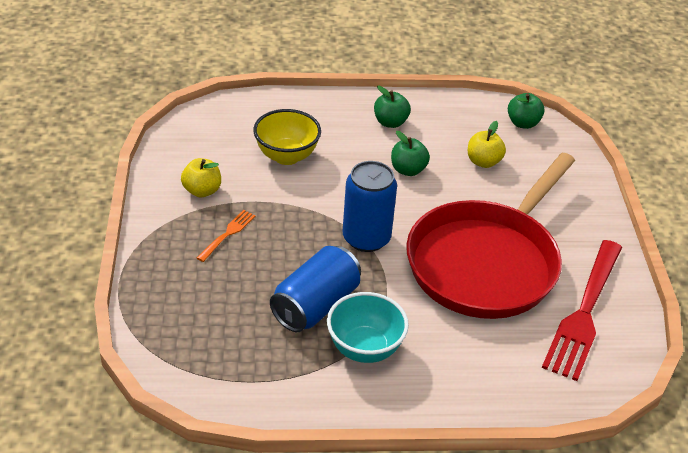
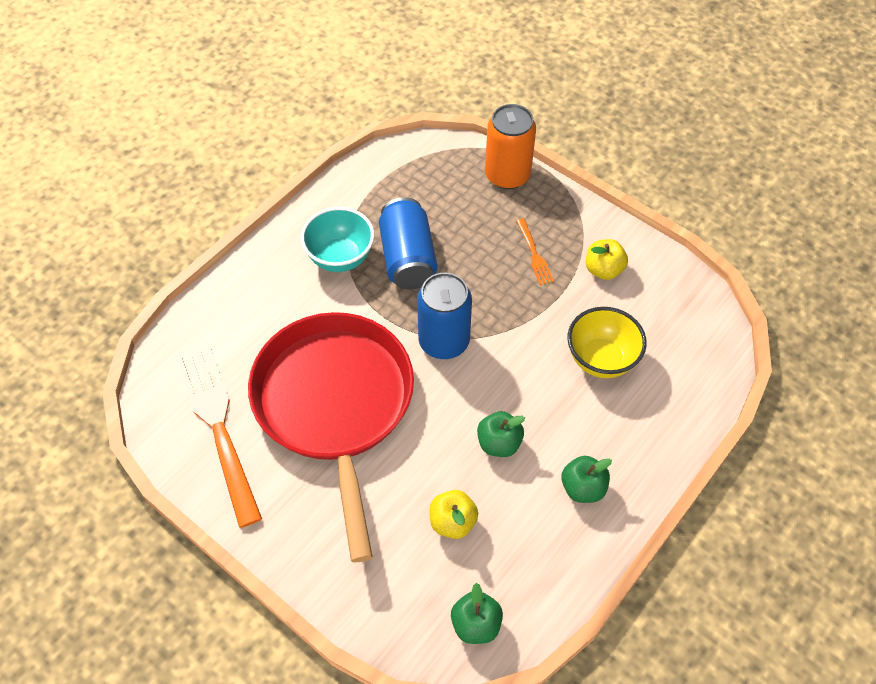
camera: 135 degrees right, 15 degrees up
red fork [542,240,622,381] -> orange fork [177,347,262,528]
none -> orange can [485,104,536,189]

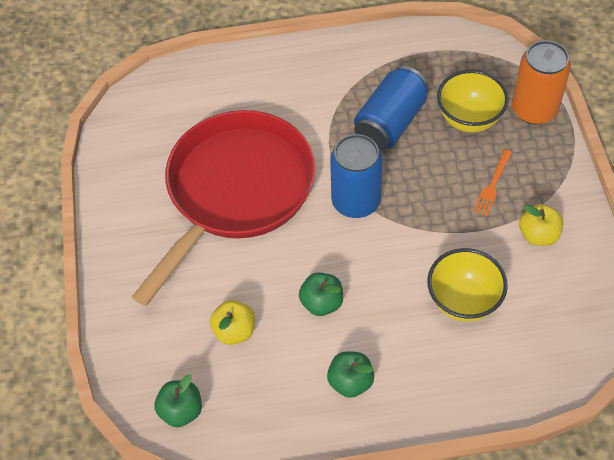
camera: 45 degrees right, 0 degrees up
orange fork [177,347,262,528] -> none
turquoise bowl [301,207,374,272] -> none
none -> yellow bowl [437,70,509,132]

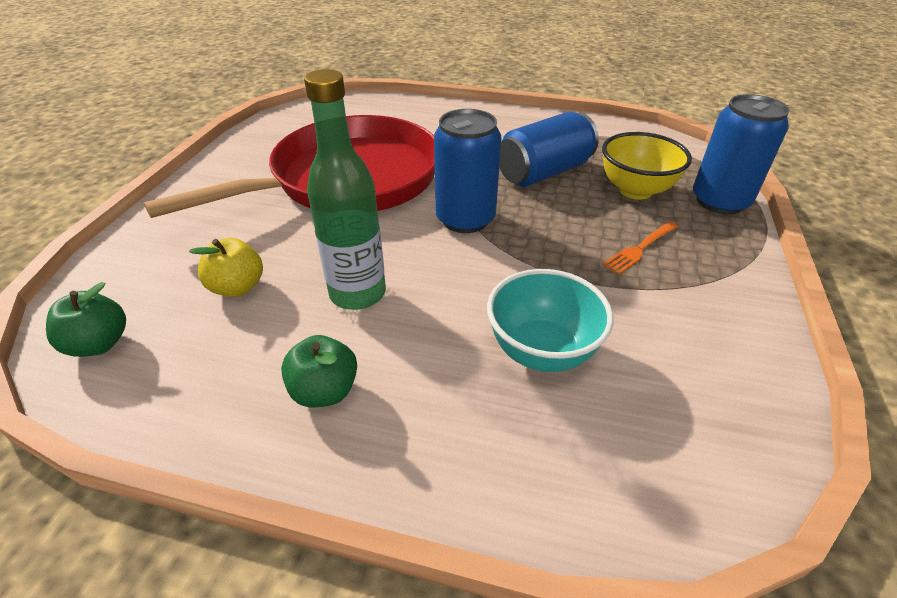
camera: 20 degrees right, 15 degrees down
green apple [299,272,343,316] -> green bottle [304,69,386,310]
yellow bowl [427,248,508,322] -> turquoise bowl [487,269,614,372]
orange can [512,40,571,125] -> blue can [693,94,790,214]
yellow apple [519,204,563,246] -> none

